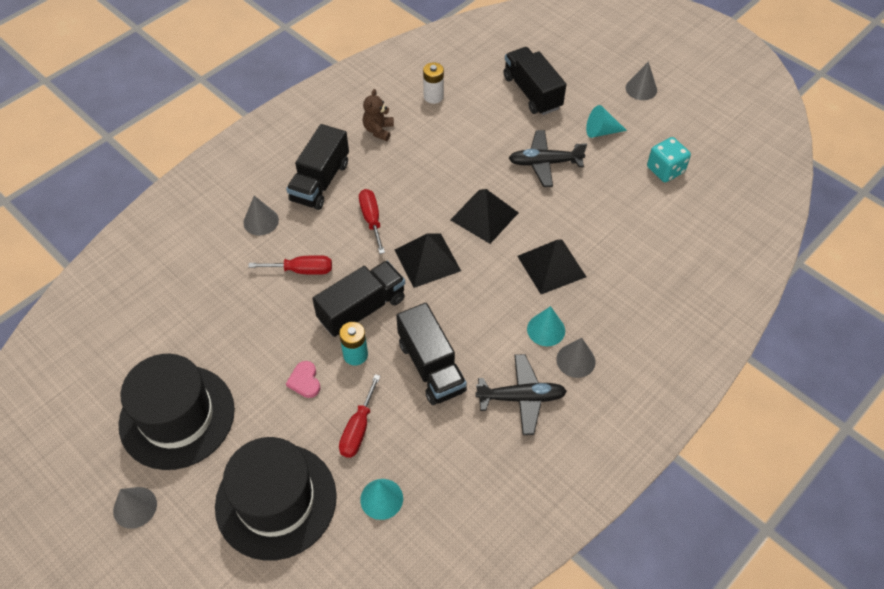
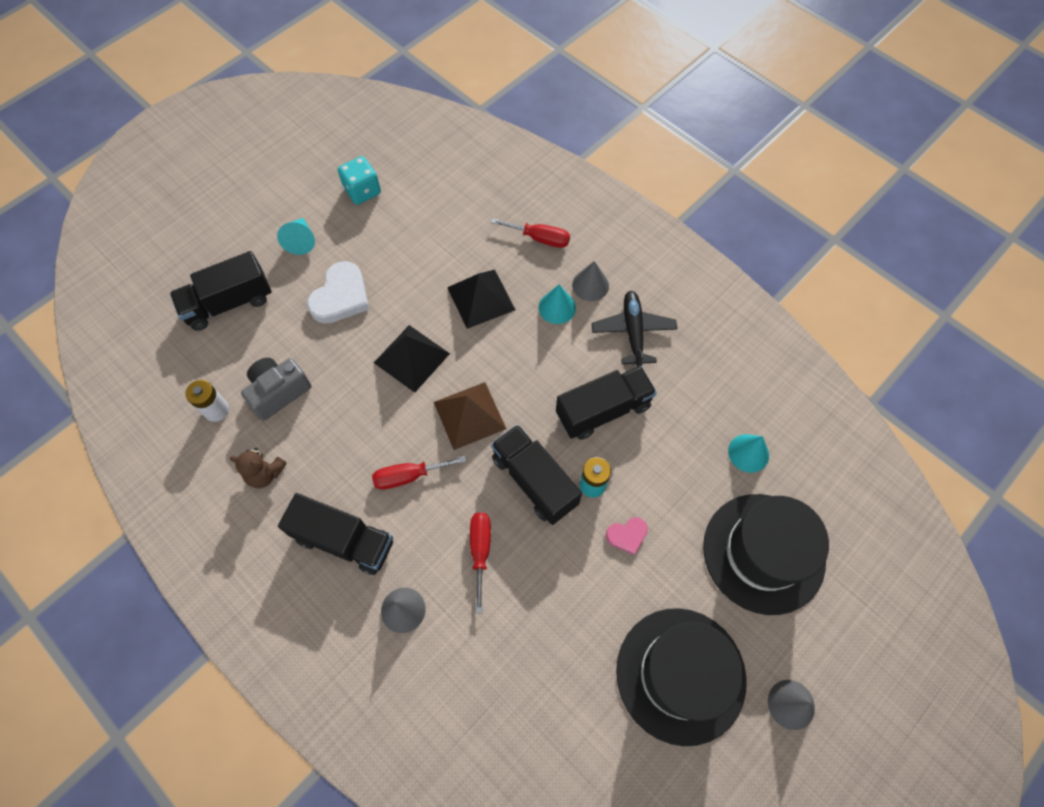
camera: 90 degrees left, 10 degrees up
red screwdriver [339,374,381,458] -> red screwdriver moved to [491,218,570,248]
black pyramid [395,234,461,288] -> brown pyramid [434,382,506,450]
black plane [509,130,587,187] -> white heart [307,261,370,324]
grey cone [626,61,657,100] -> none
none -> grey camera [241,358,311,420]

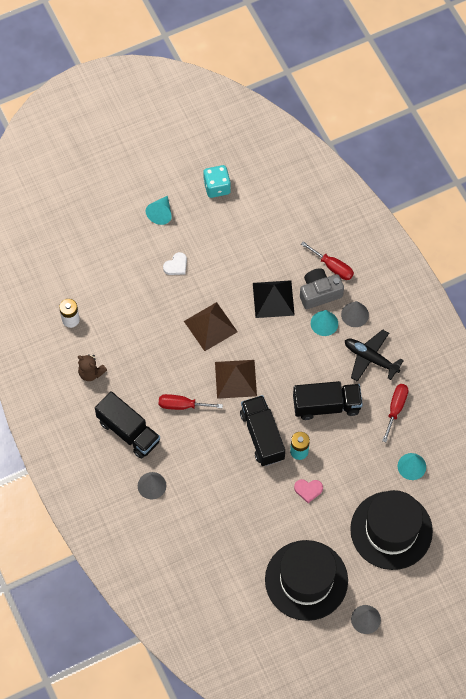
camera: 20 degrees right, 0 degrees up
black truck [170,251,272,331] -> none
grey camera [241,358,311,420] -> grey camera moved to [300,268,344,309]
white heart [307,261,370,324] -> white heart [163,252,187,275], size x0.54
black pyramid [374,325,450,393] -> brown pyramid [184,302,238,351]
red screwdriver [470,512,491,613] -> red screwdriver moved to [382,384,408,442]
black plane [592,291,677,367] -> black plane turned 75 degrees counterclockwise [345,330,404,382]

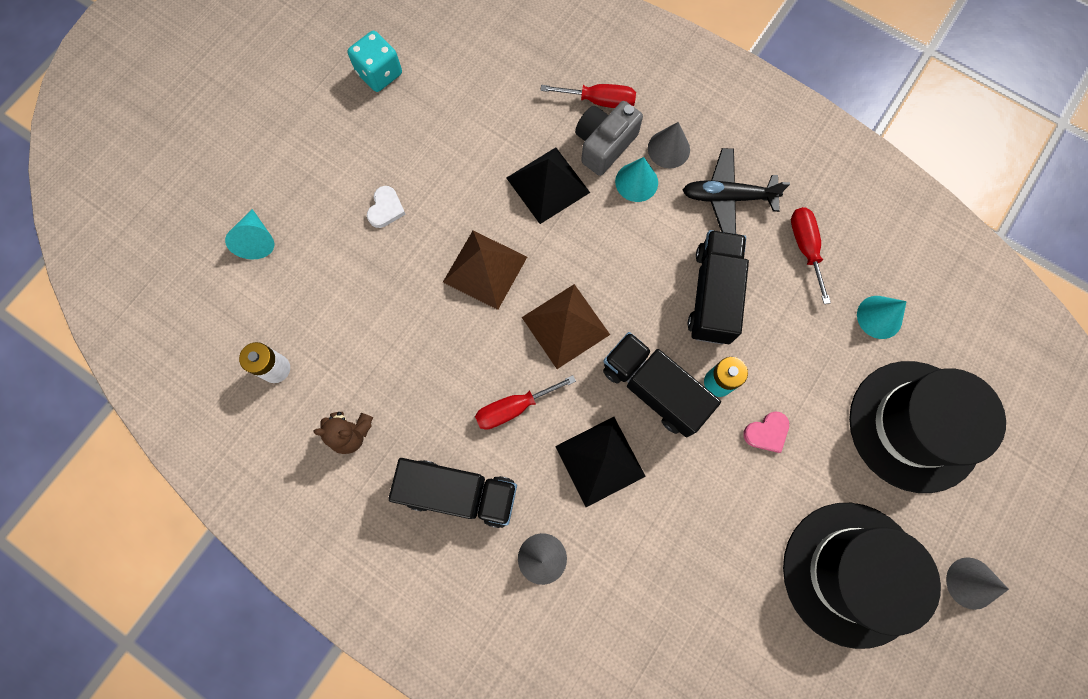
camera: 30 degrees left, 10 degrees up
turquoise cone [146,196,172,225] -> turquoise cone moved to [225,209,274,259]
black truck [293,381,363,420] -> black truck turned 45 degrees counterclockwise [688,230,749,344]
none -> black pyramid [555,417,646,507]

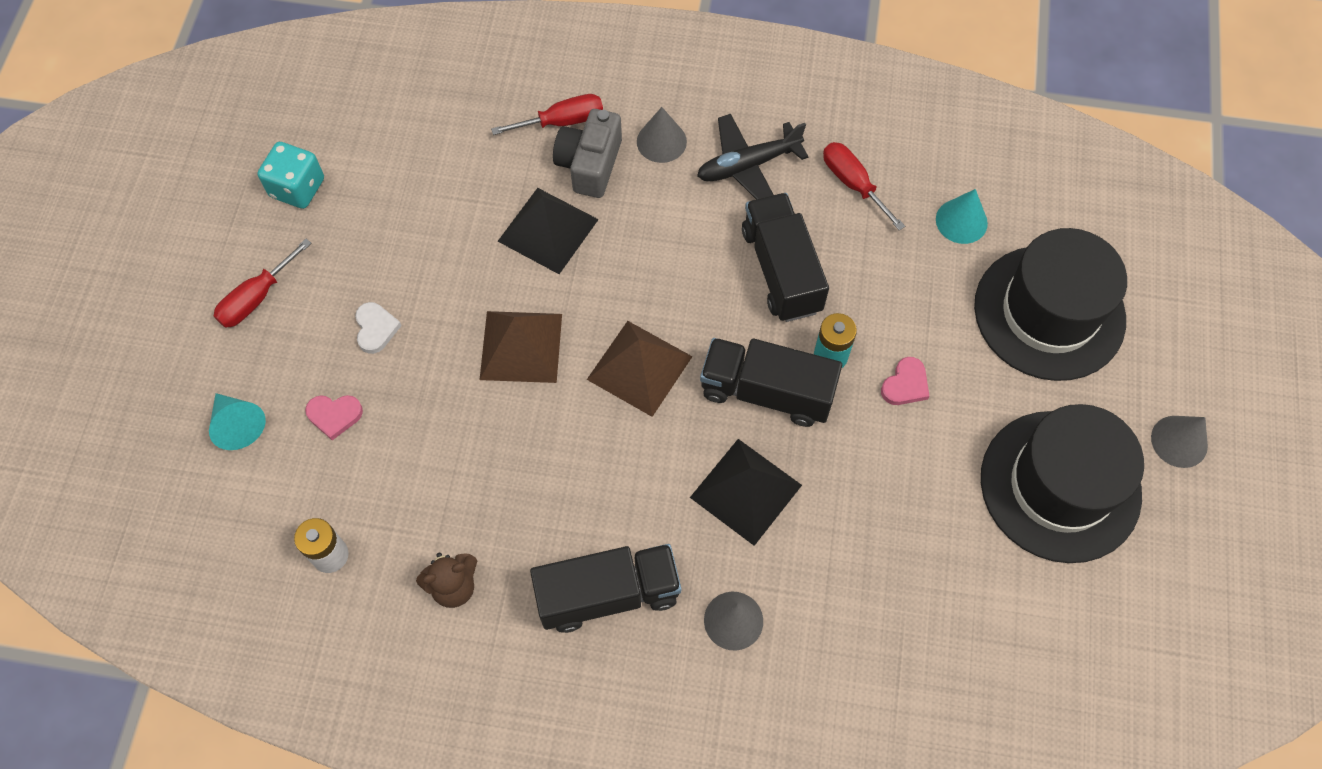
camera: 25 degrees left, 10 degrees down
red screwdriver [475,375,576,430] -> red screwdriver moved to [213,239,312,328]
turquoise cone [615,157,658,202] -> none
none -> pink heart [305,395,363,440]

